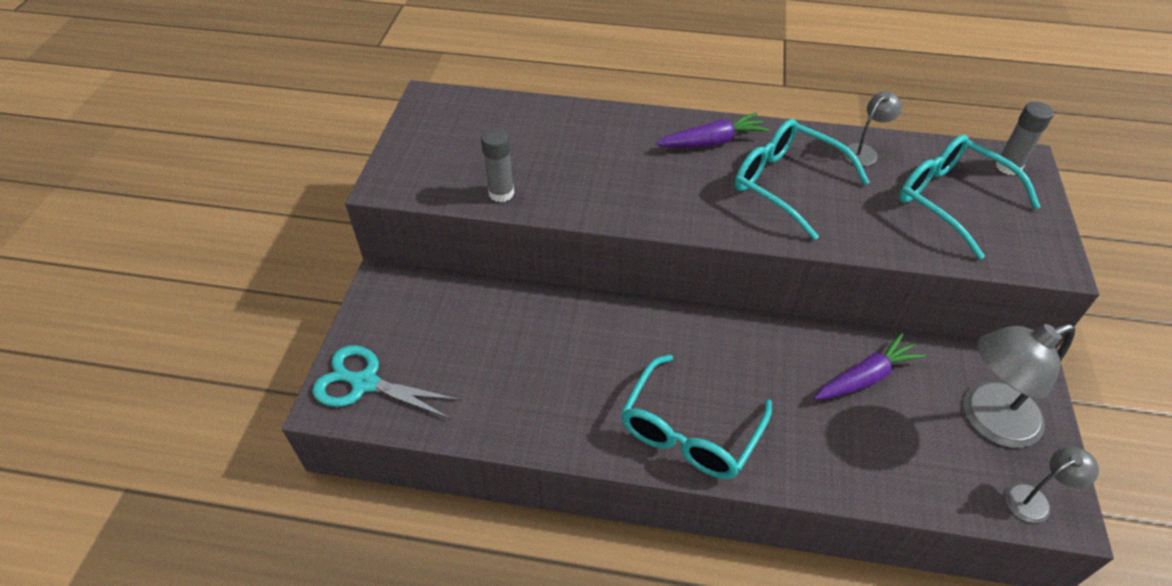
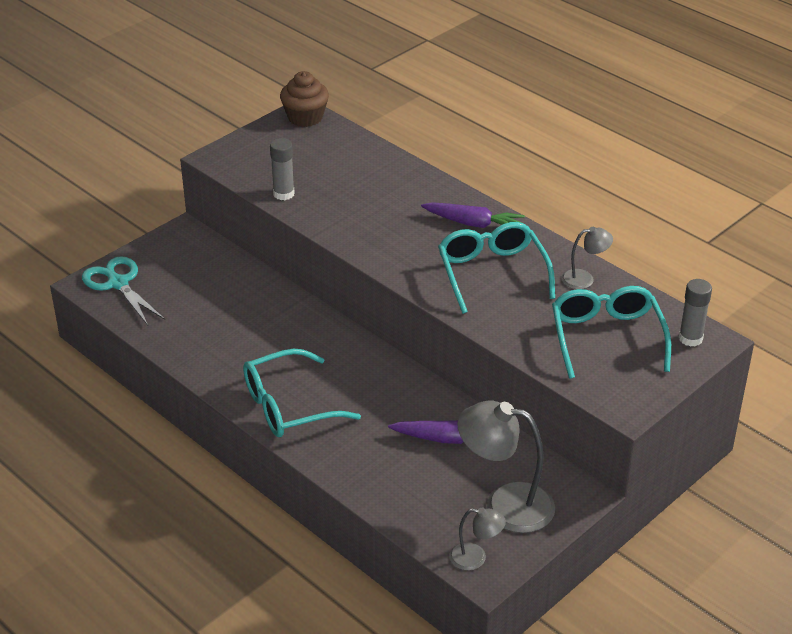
camera: 35 degrees right, 10 degrees down
none -> brown cupcake [280,71,329,127]

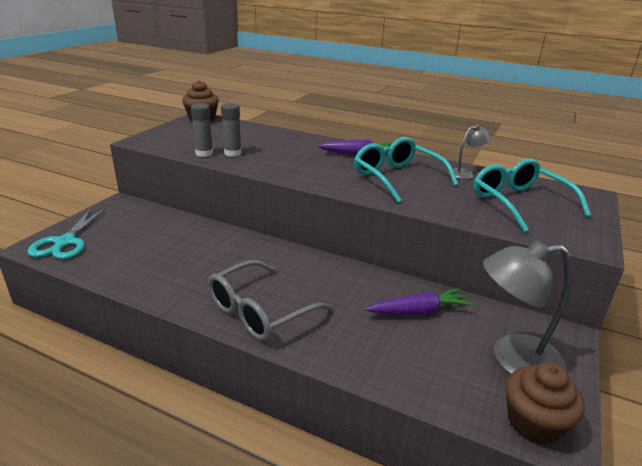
camera: 20 degrees left, 10 degrees down
turquoise scissors [82,256,165,325] -> turquoise scissors turned 120 degrees counterclockwise [27,208,106,259]
turquoise glasses [243,349,361,437] -> grey glasses [208,260,333,341]
grey lamp [449,508,506,570] -> brown cupcake [506,362,585,445]
grey glue stick [679,279,712,347] -> grey glue stick moved to [221,103,242,157]

